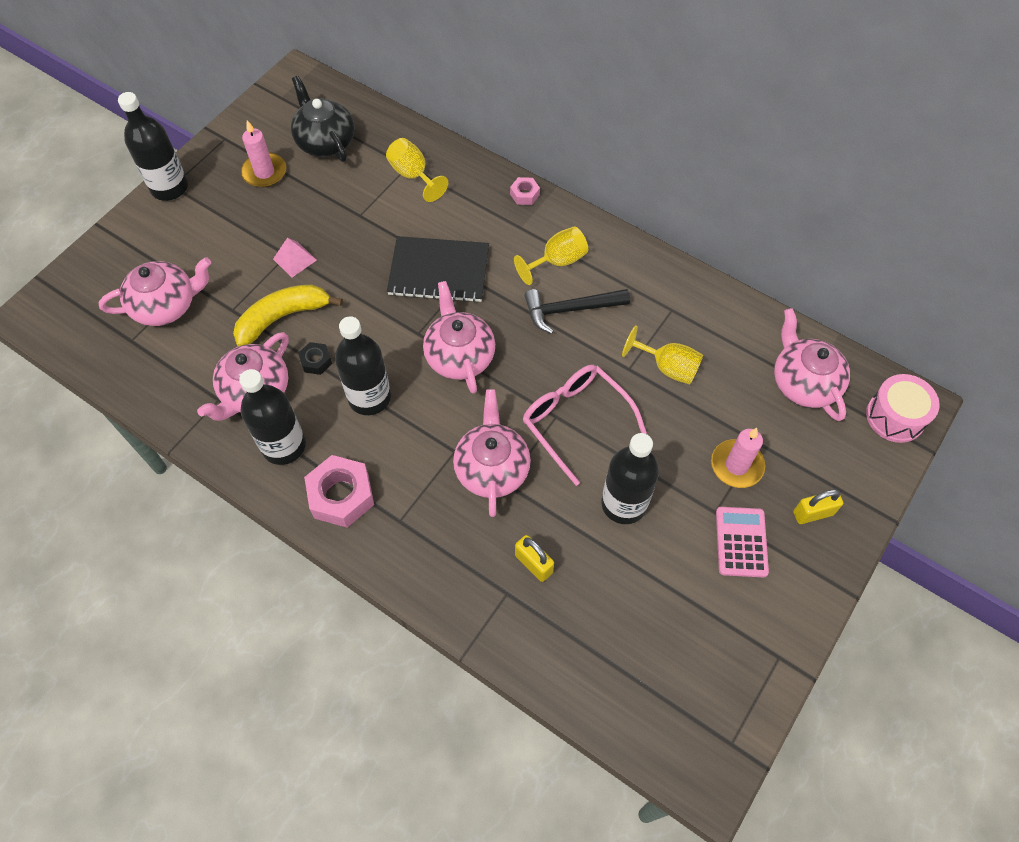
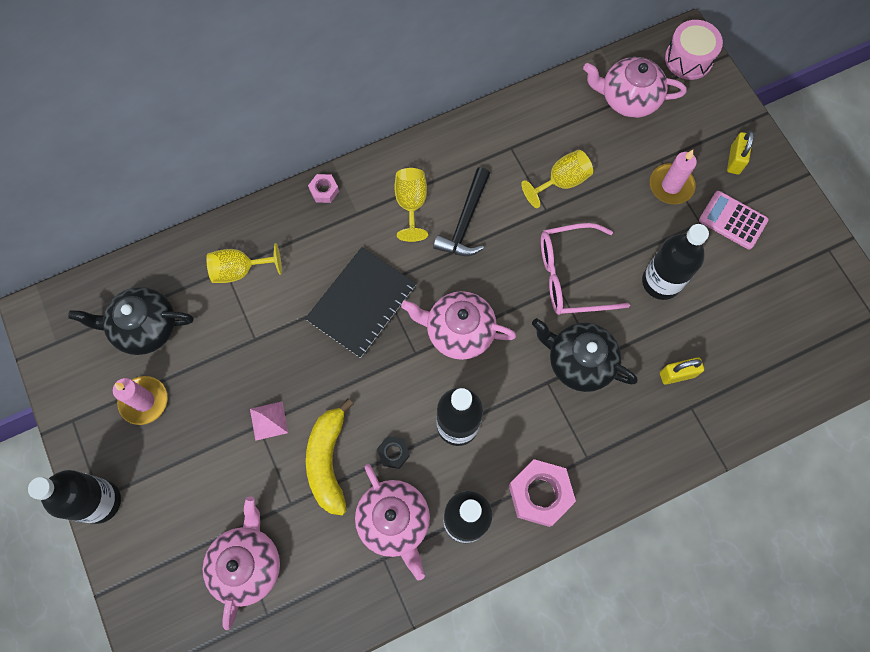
camera: 60 degrees left, 10 degrees up
pink teapot [453,389,531,517] -> black teapot [532,318,638,392]

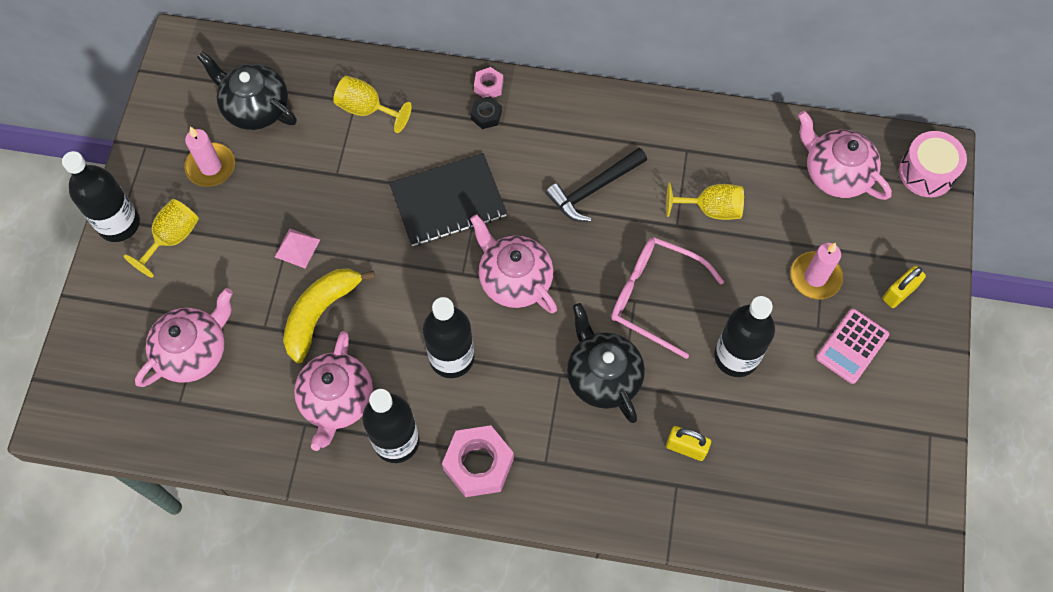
camera: 35 degrees right, 5 degrees down
black nut [377,436,410,469] -> black nut moved to [470,96,502,129]
yellow goblet [395,168,428,242] -> yellow goblet moved to [124,199,199,278]
pink calculator [699,191,768,250] -> pink calculator turned 120 degrees counterclockwise [816,309,889,384]

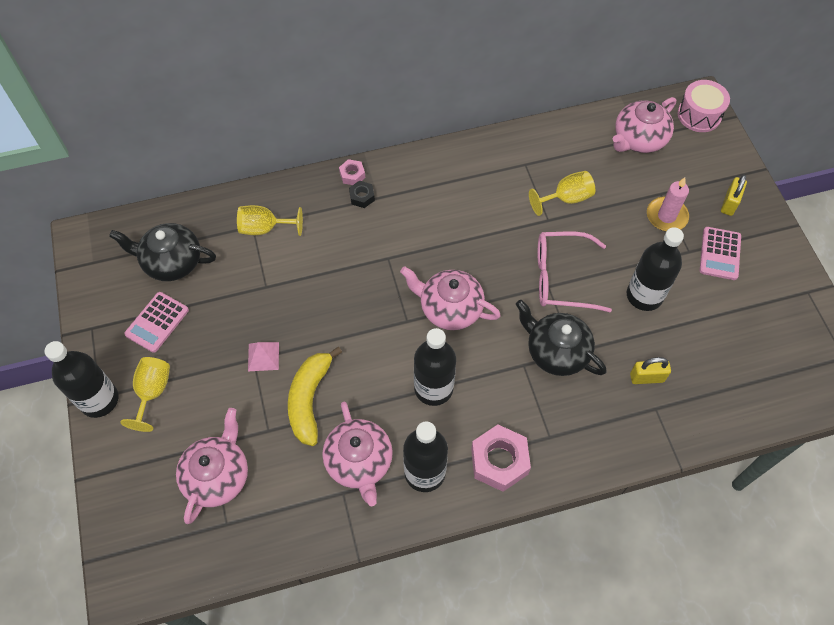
camera: 25 degrees left, 5 degrees down
pink candle [184,127,235,187] -> pink calculator [124,292,189,353]
black notebook [389,153,507,246] -> none
black hammer [546,148,647,222] -> none
pink teapot [798,111,892,200] -> pink teapot turned 60 degrees counterclockwise [613,97,676,153]

